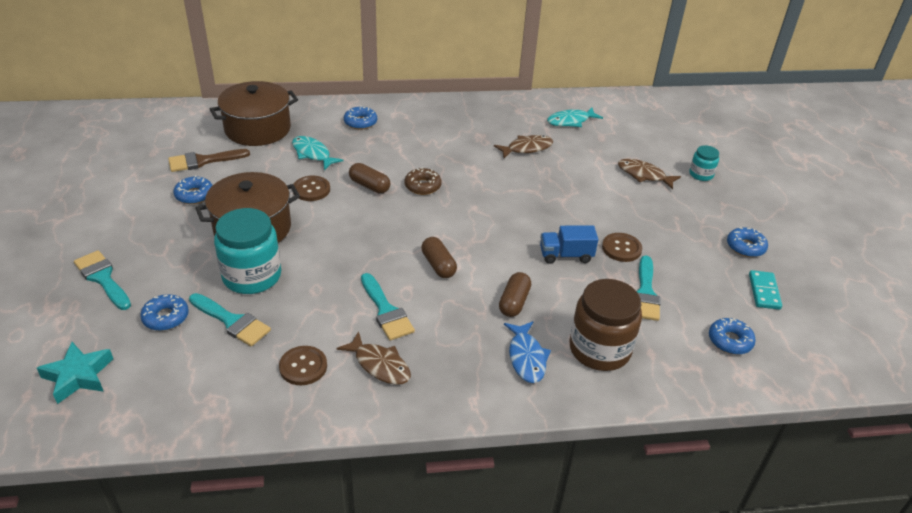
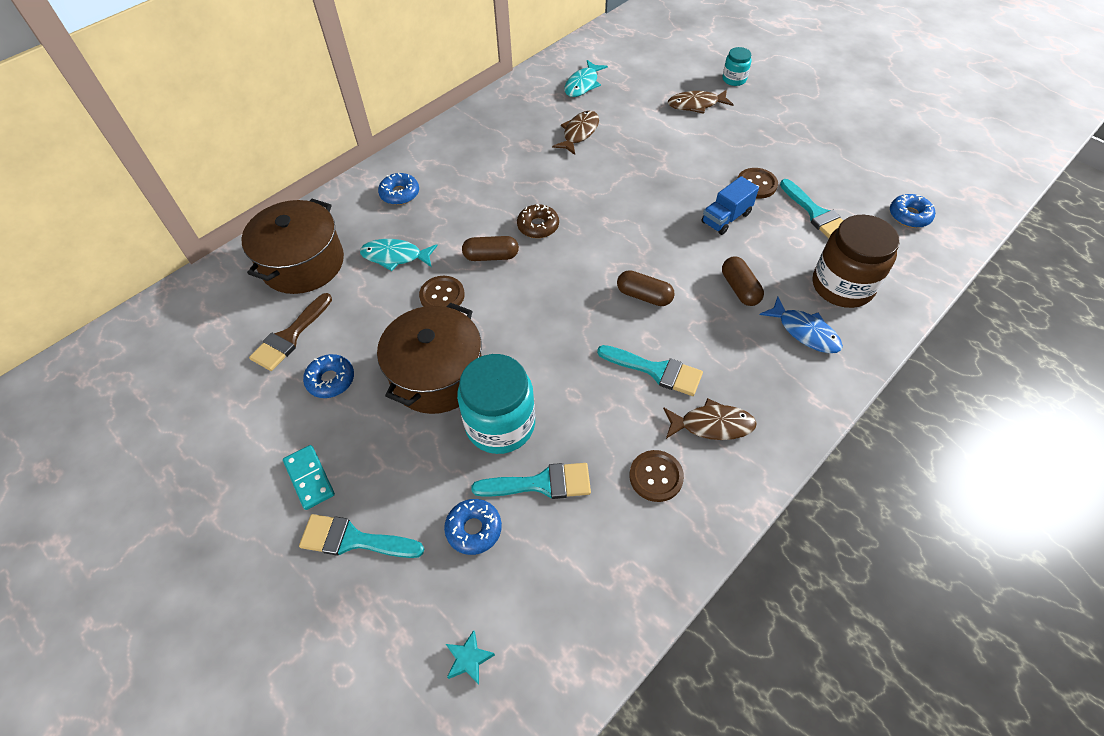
camera: 35 degrees left, 15 degrees up
turquoise star [37,342,113,404] -> turquoise star [446,630,495,684], size x0.57
blue donut [727,227,768,257] -> none
turquoise domino [749,270,782,310] -> turquoise domino moved to [283,445,335,510]

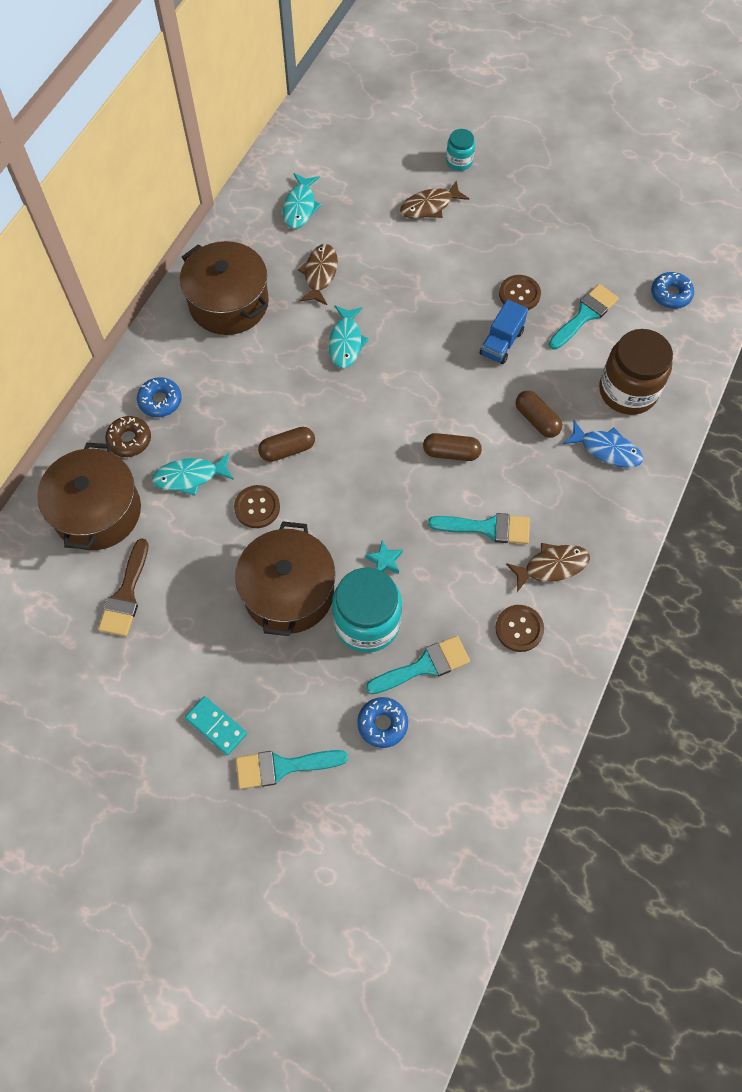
camera: 20 degrees left, 10 degrees up
blue donut [303,354,354,398] -> none
turquoise star [446,630,495,684] -> turquoise star moved to [365,540,403,574]
brown donut [517,204,559,238] -> brown donut moved to [105,416,151,457]
turquoise brush [780,179,843,238] -> turquoise brush turned 90 degrees counterclockwise [549,284,619,350]
none -> brown pot [180,241,269,335]
none -> turquoise fish [329,305,369,368]

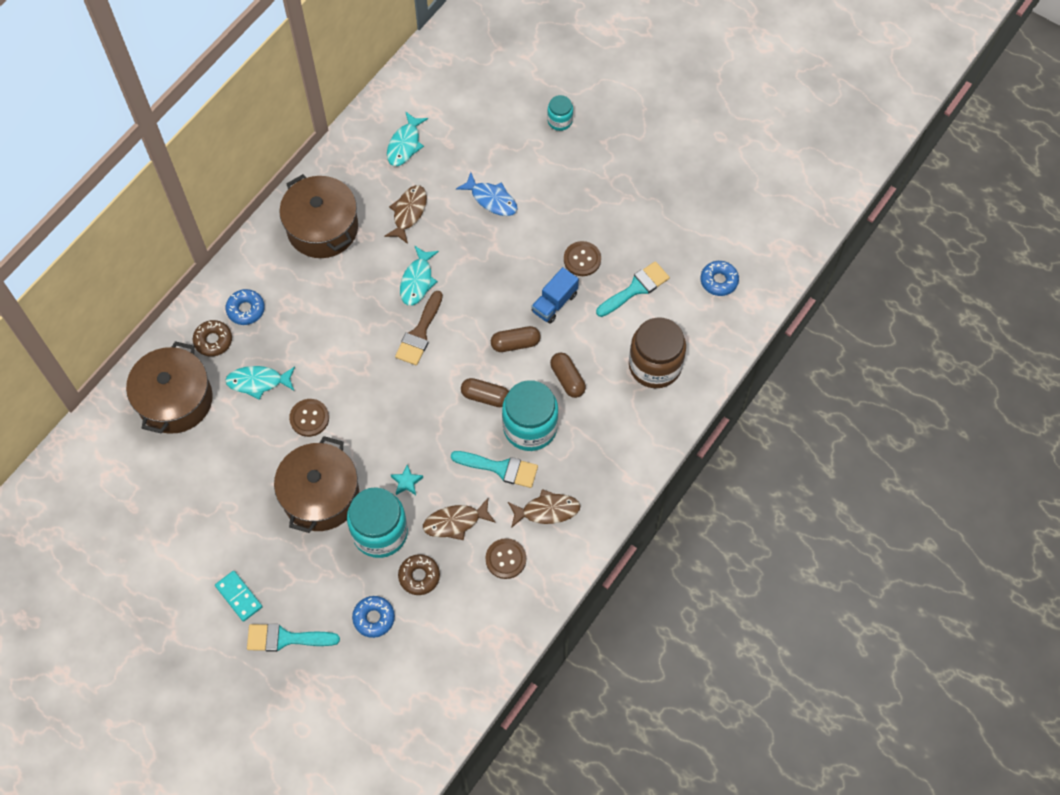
camera: 10 degrees right, 0 degrees up
brown brush [98,538,149,636] -> brown brush moved to [395,291,443,365]
brown capsule [258,427,315,462] -> brown capsule moved to [491,326,541,352]
turquoise brush [366,636,470,694] -> brown donut [398,554,440,595]
brown fish [400,180,469,219] -> brown fish moved to [423,498,496,540]
blue fish [563,420,643,468] -> blue fish moved to [456,172,517,216]
none -> turquoise jar [502,380,558,451]

